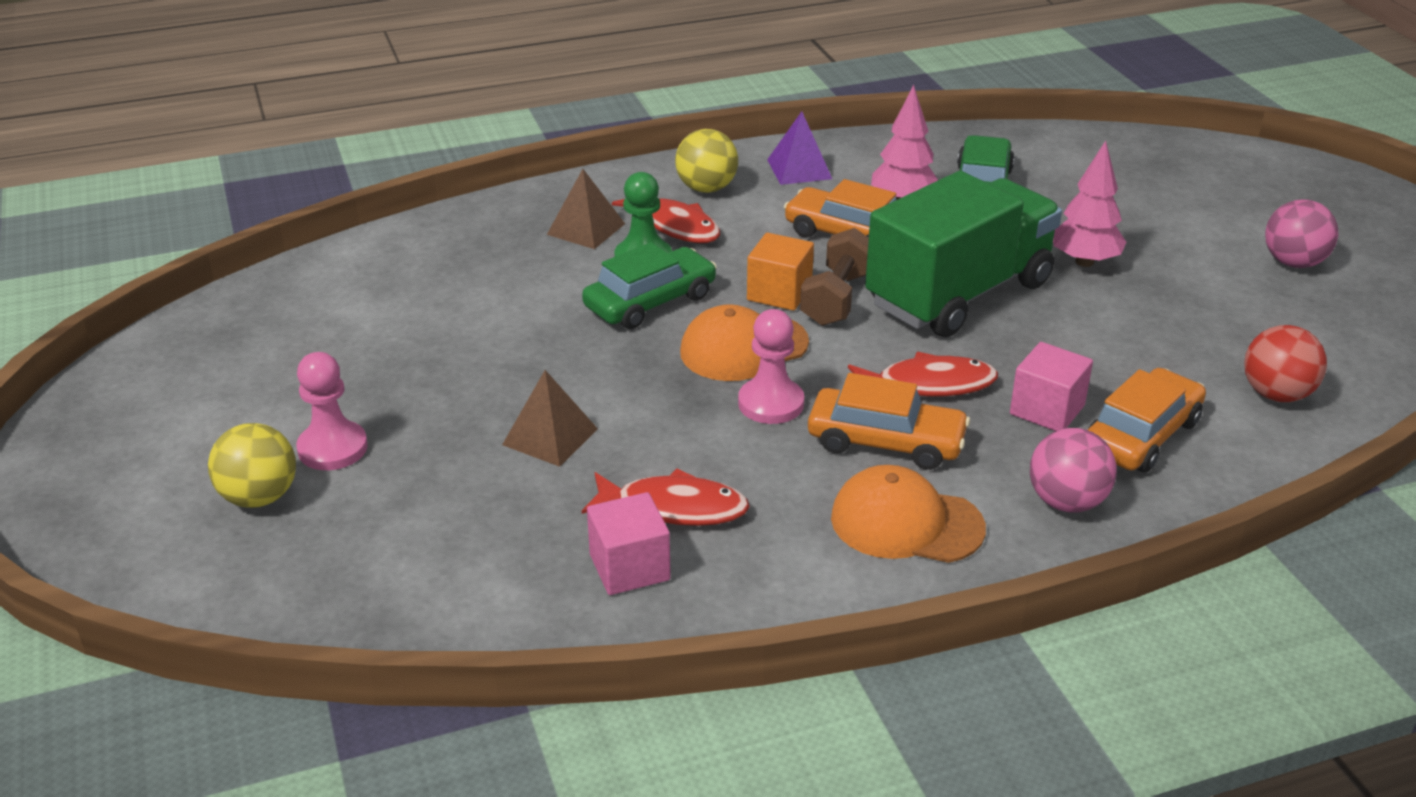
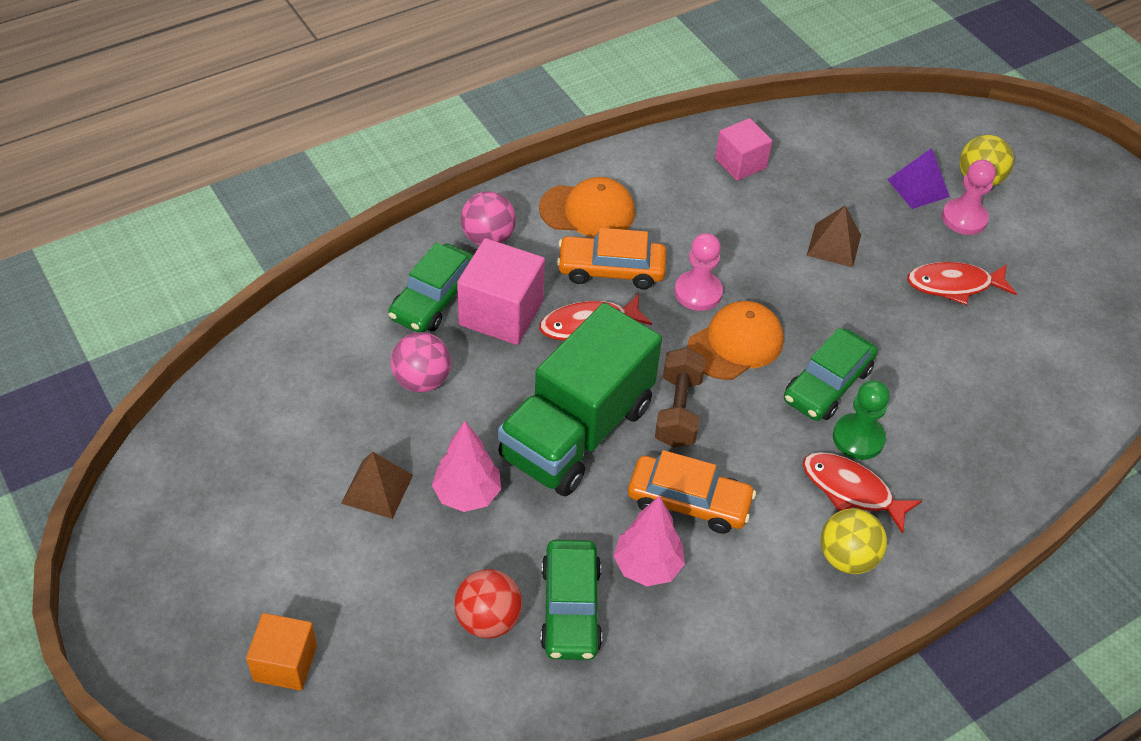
camera: 165 degrees right, 15 degrees up
brown pyramid [547,169,625,249] -> brown pyramid moved to [341,452,413,519]
red fish [582,469,750,526] -> red fish moved to [907,262,1017,305]
orange cube [747,233,814,311] -> orange cube moved to [246,613,317,691]
purple pyramid [767,111,832,185] -> purple pyramid moved to [887,148,950,209]
pink cube [1010,342,1093,431] -> pink cube [457,238,545,345], size x1.55
orange car [1087,368,1206,473] -> green car [388,243,474,332]
red ball [1244,325,1327,402] -> red ball moved to [454,569,523,639]
pink ball [1265,199,1338,268] -> pink ball moved to [391,332,451,392]

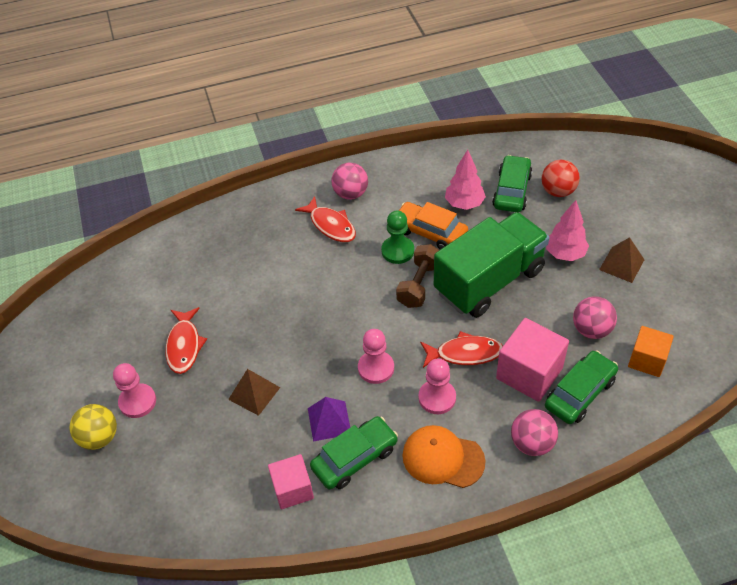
camera: 160 degrees left, 0 degrees up
orange cube [246,613,317,691] -> orange cube moved to [628,326,674,377]
orange car [557,228,666,289] -> pink pawn [419,358,456,414]
orange cap [687,301,784,380] -> none
green car [784,328,878,421] -> green car moved to [310,416,398,490]
yellow ball [820,508,887,574] -> pink ball [331,162,368,200]
green pawn [833,380,890,460] -> green pawn moved to [381,210,414,264]
purple pyramid [887,148,950,209] -> purple pyramid moved to [308,397,350,442]
red fish [907,262,1017,305] -> red fish turned 75 degrees clockwise [165,307,207,374]

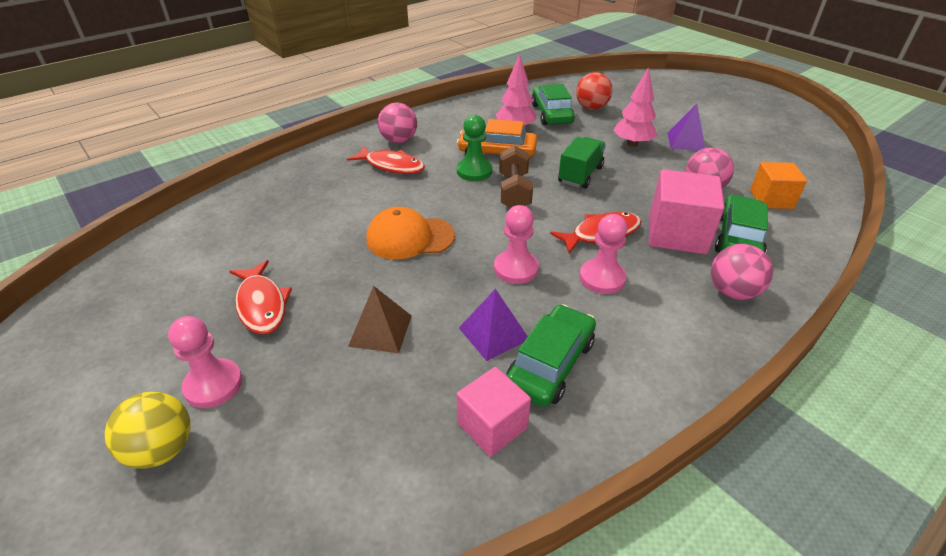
camera: 25 degrees left, 10 degrees down
orange cap [402,425,486,488] -> orange cap moved to [366,207,455,259]
green truck [434,212,549,318] -> green truck [558,137,606,189], size x0.51
brown pyramid [599,237,644,283] -> purple pyramid [668,104,705,151]

